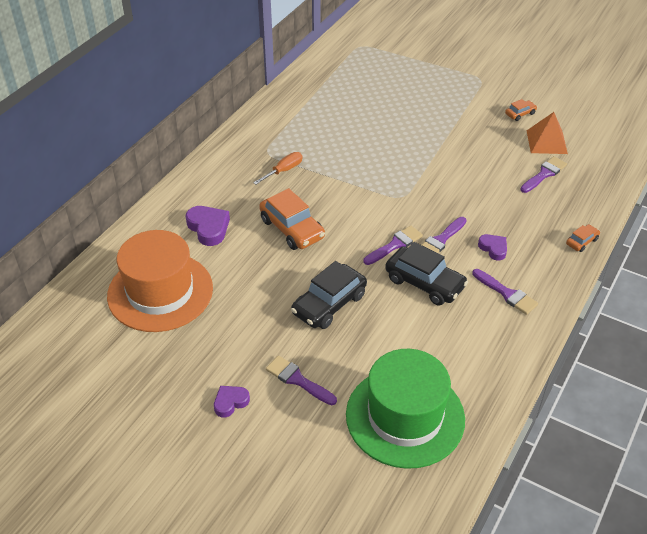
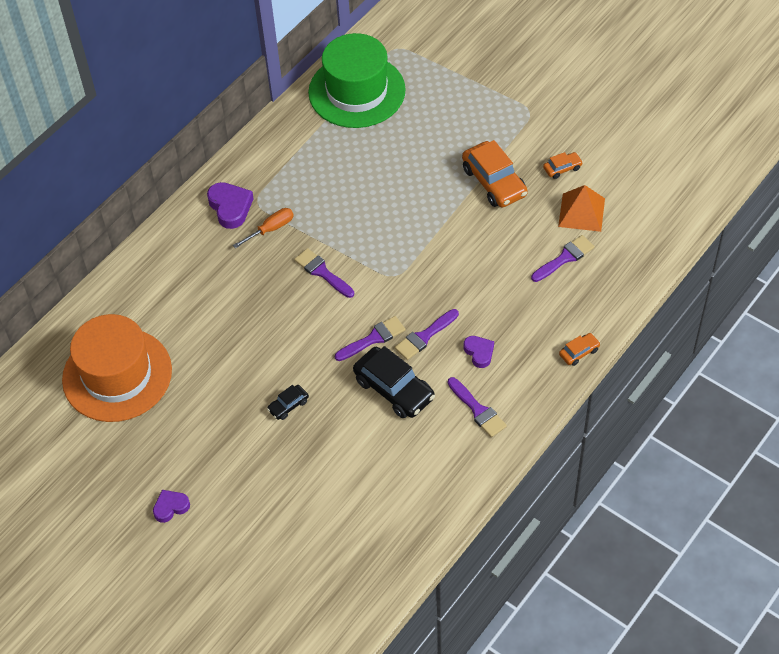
camera: 10 degrees right, 10 degrees up
purple heart [186,206,230,246] -> purple heart moved to [207,182,254,229]
orange car [259,188,325,250] -> orange car moved to [462,140,528,207]
purple brush [266,356,337,405] -> purple brush moved to [294,248,354,298]
black car [291,261,367,329] -> black car [267,385,309,420], size x0.49
green hat [346,349,465,469] -> green hat moved to [308,33,406,128]

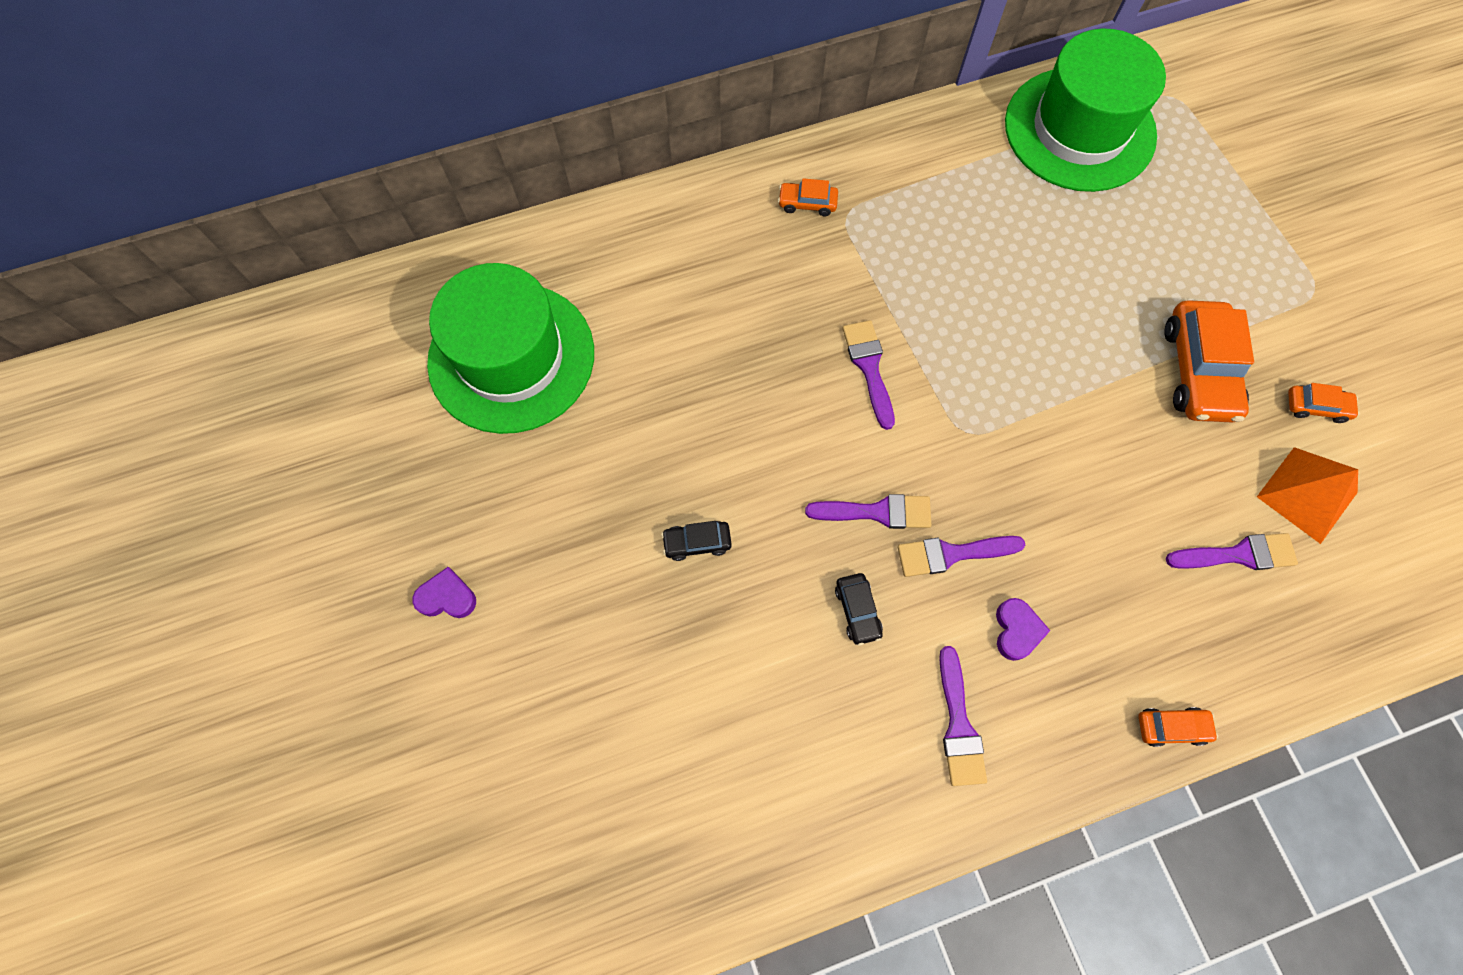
camera: 30 degrees right, 15 degrees up
orange hat [62,314,172,422] -> green hat [427,263,594,434]
purple heart [207,182,254,229] -> orange car [778,178,838,216]
orange screwdriver [233,208,294,248] -> none
black car [353,346,435,418] -> black car [835,573,883,646], size x0.49

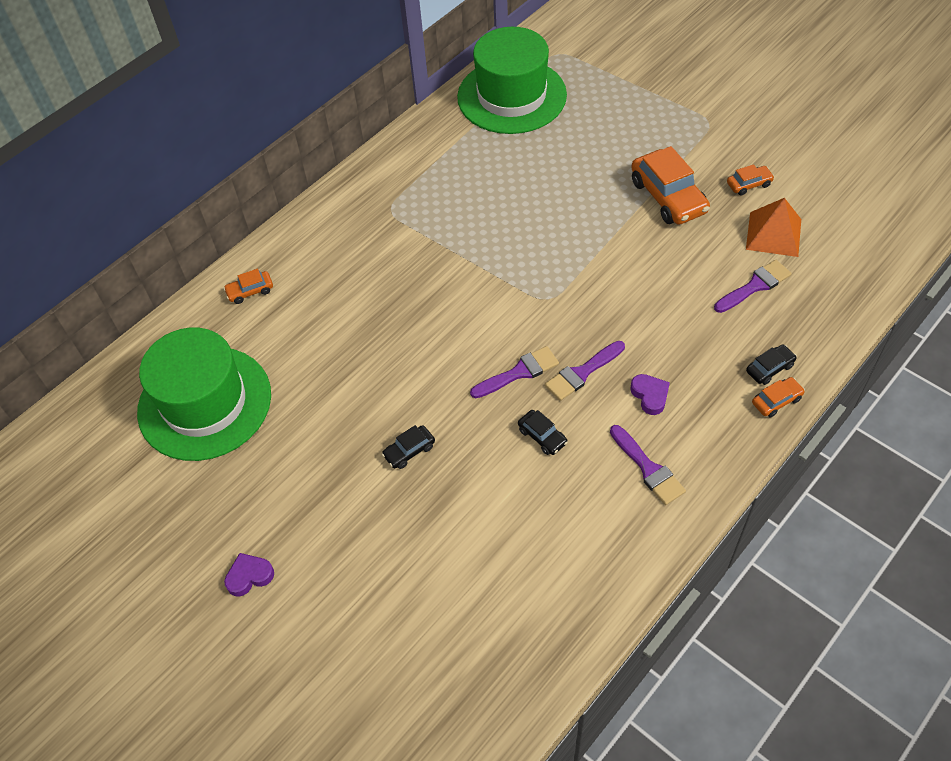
camera: 25 degrees left, 15 degrees down
orange car [778,178,838,216] -> orange car moved to [224,269,273,304]
purple brush [842,320,895,430] -> none
none -> black car [746,345,797,385]

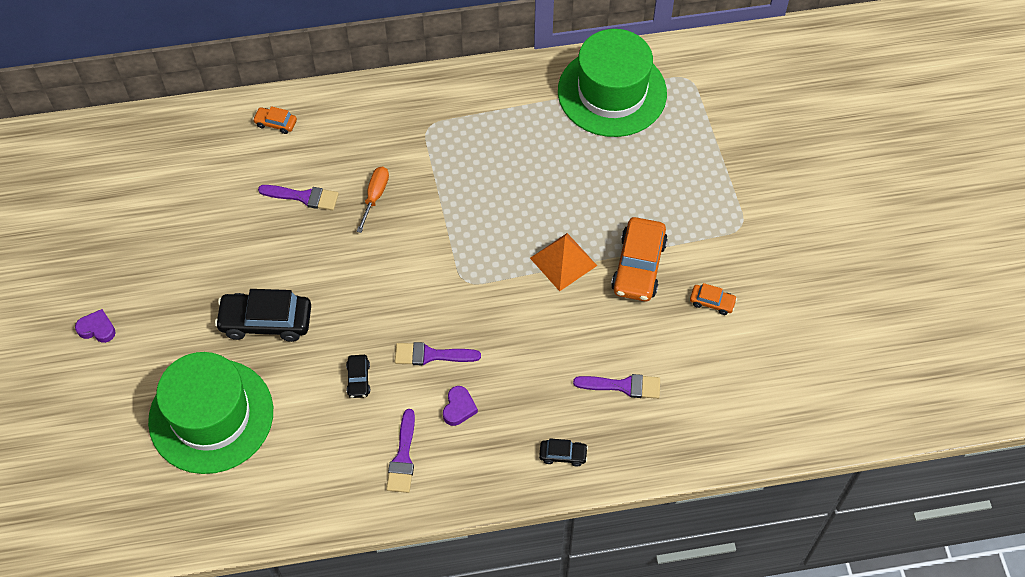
camera: 35 degrees right, 5 degrees up
green hat [137,328,271,461] -> green hat moved to [148,352,273,474]
black car [382,425,435,469] -> black car [215,289,311,342], size x2.04
purple brush [470,346,559,398] -> purple brush moved to [258,185,339,211]
orange pyramid [746,198,801,257] -> orange pyramid moved to [530,233,597,291]
orange car [752,377,805,417] -> none
none -> orange screwdriver [356,167,389,233]

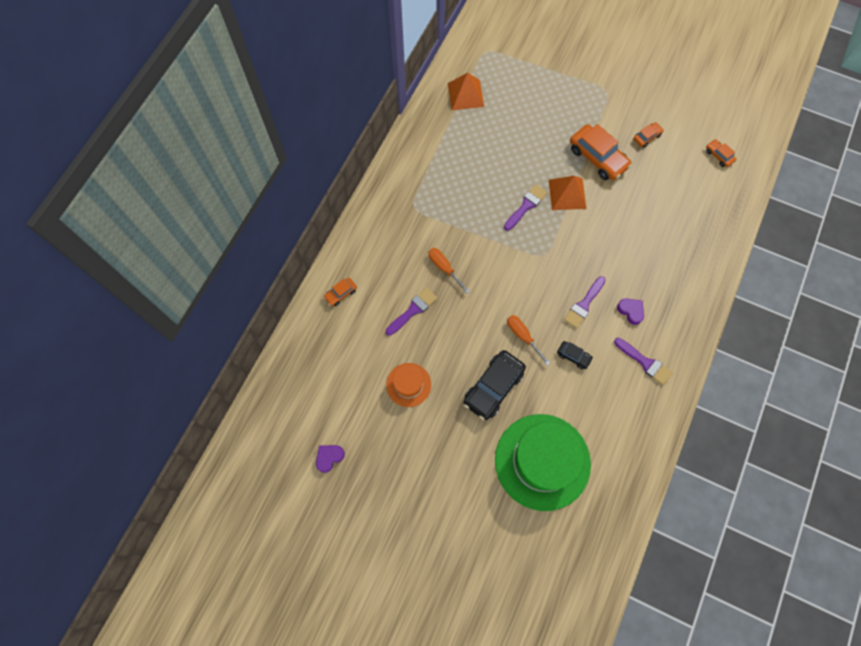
camera: 55 degrees left, 10 degrees up
purple heart [75,309,116,343] -> purple heart moved to [316,445,345,473]
black car [539,438,588,466] -> none
green hat [558,29,667,137] -> orange pyramid [448,73,484,110]
purple brush [573,374,660,399] -> purple brush moved to [504,184,548,231]
none -> orange hat [386,363,431,407]
none -> orange screwdriver [507,315,550,365]
none -> orange car [706,139,736,167]

